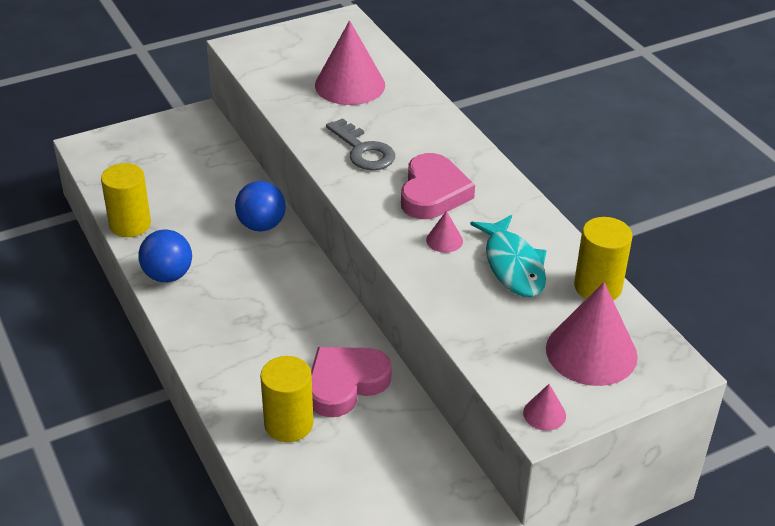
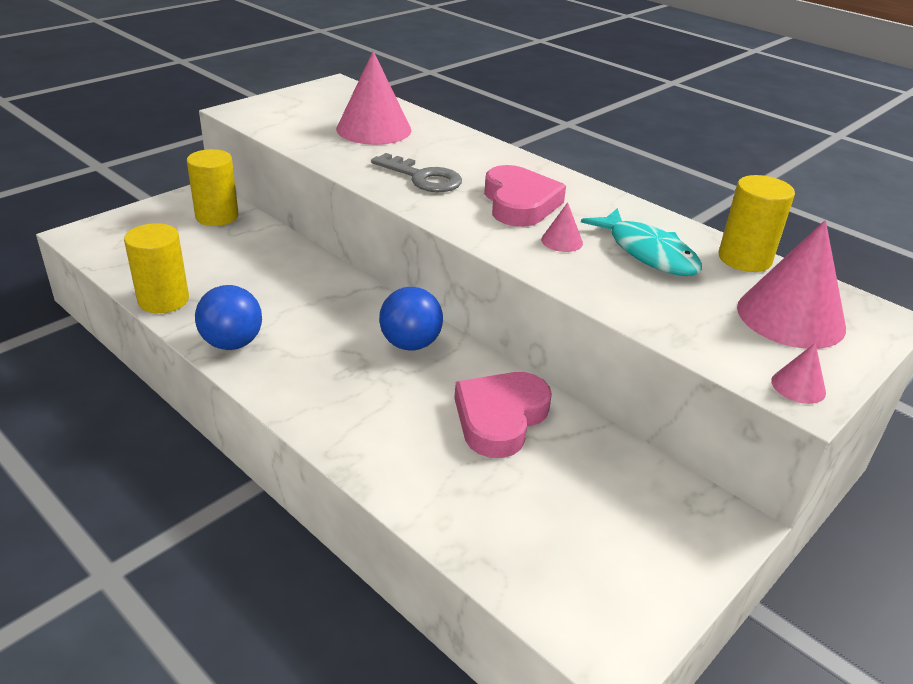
camera: 20 degrees left, 5 degrees down
blue ball [235,181,286,231] -> blue ball moved to [379,287,443,351]
yellow cylinder [260,356,313,442] -> yellow cylinder moved to [187,149,239,226]

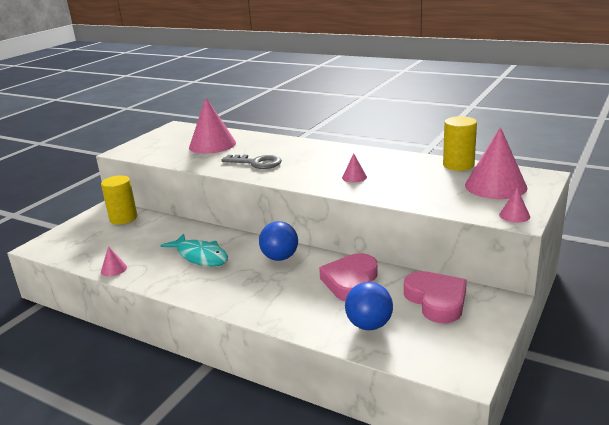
camera: 10 degrees left, 10 degrees down
yellow cylinder [124,223,189,313] -> pink cone [101,246,127,276]
blue ball [195,285,262,350] -> blue ball moved to [345,282,393,330]
pink heart [484,165,566,227] -> pink heart moved to [404,271,467,323]
turquoise fish [581,208,702,276] -> turquoise fish moved to [160,233,228,267]

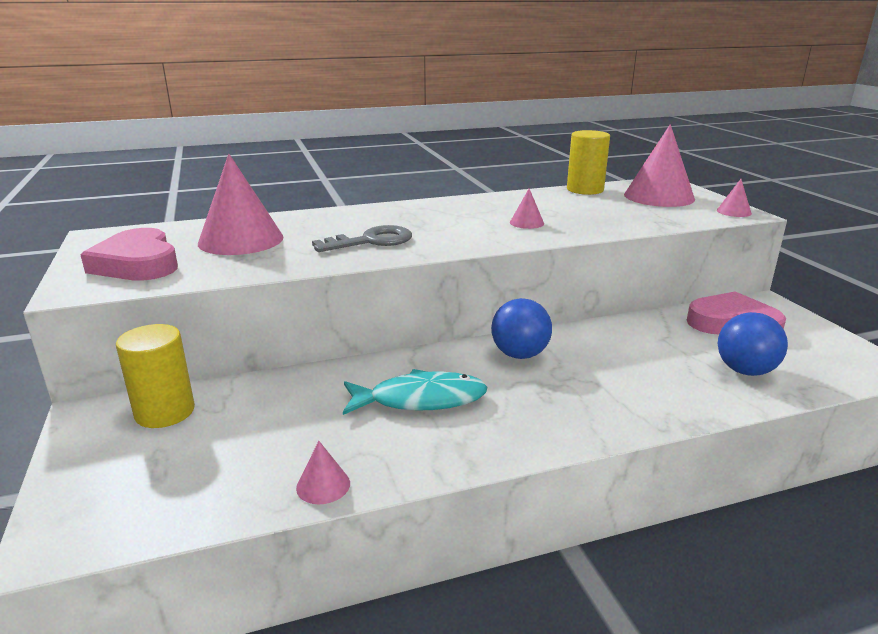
camera: 50 degrees left, 0 degrees up
pink heart [319,253,378,301] -> pink heart moved to [80,228,178,281]

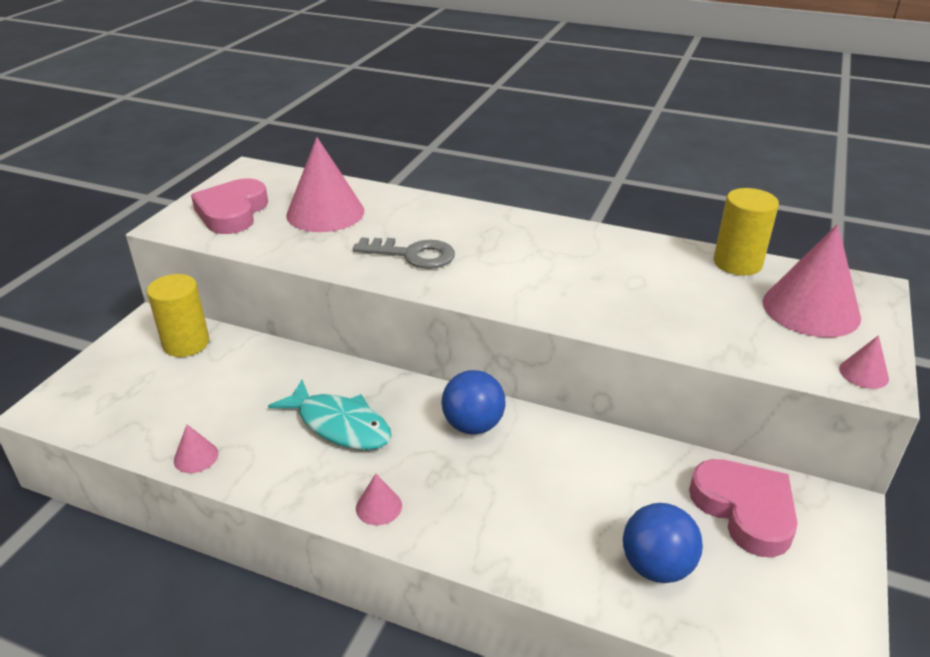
camera: 40 degrees right, 10 degrees up
pink cone [510,188,544,229] -> pink cone moved to [356,474,402,525]

